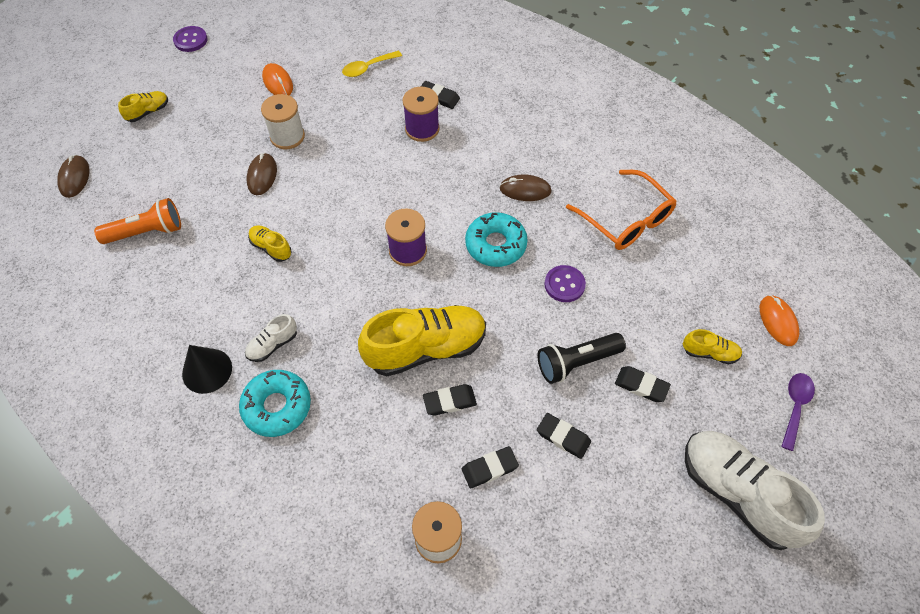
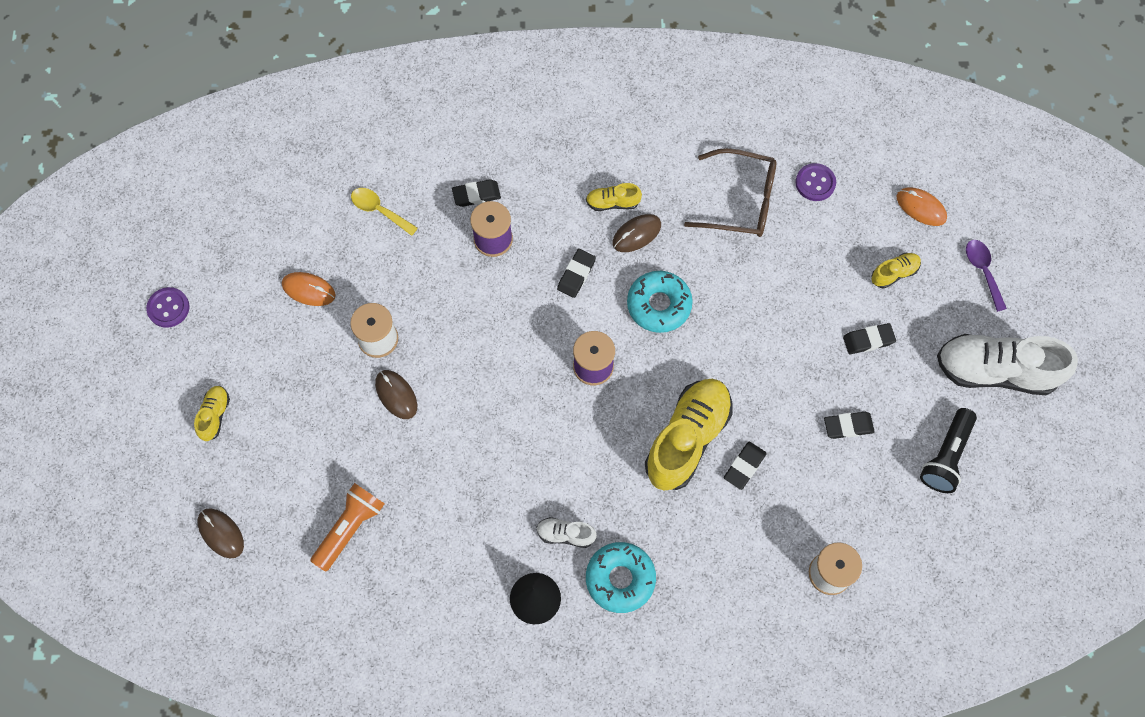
camera: 40 degrees left, 10 degrees up
white shoe [245,314,297,362] -> white shoe turned 90 degrees clockwise [536,517,597,548]
yellow shoe [248,225,292,262] -> yellow shoe moved to [586,183,642,211]
yellow spoon [342,51,402,77] -> yellow spoon turned 105 degrees clockwise [351,188,418,236]
black eraser [462,446,519,488] -> black eraser moved to [557,249,596,298]
black flashlight [537,333,626,384] -> black flashlight moved to [920,408,977,493]
purple button [544,265,586,302] -> purple button moved to [795,163,836,201]
orange glasses [566,170,677,250] -> brown glasses [684,148,777,237]

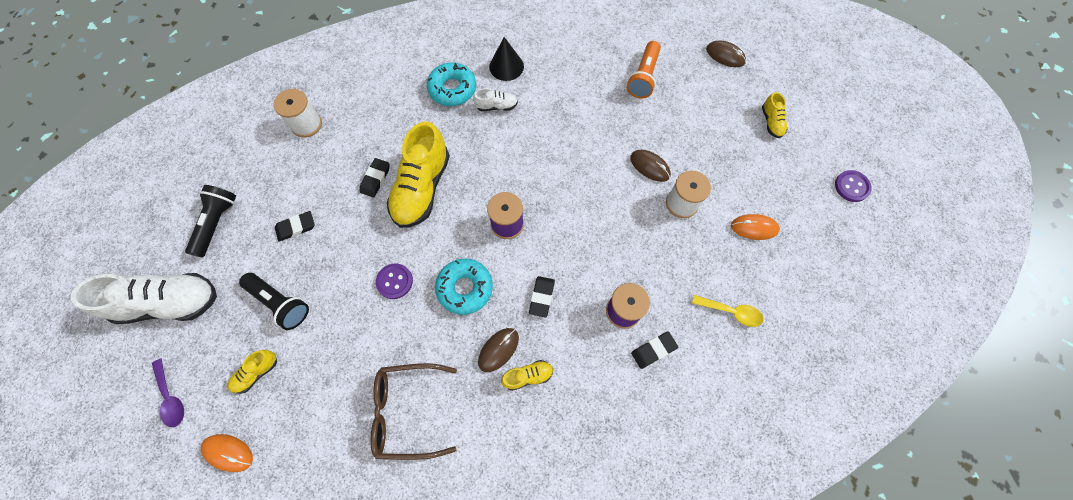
camera: 165 degrees right, 0 degrees up
purple button [795,163,836,201] -> purple button moved to [376,263,413,299]
black eraser [843,323,896,354] -> black flashlight [239,273,309,330]

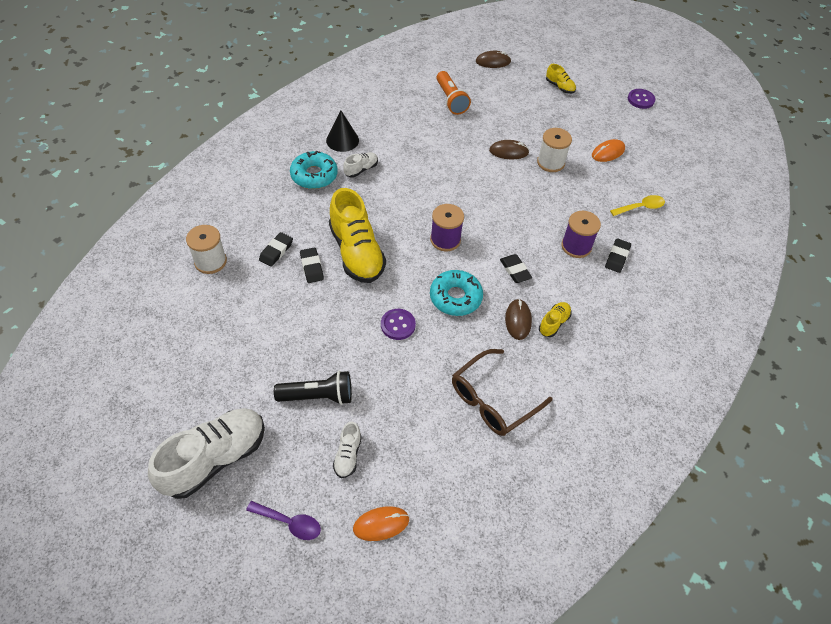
camera: 40 degrees left, 15 degrees down
black flashlight [185,185,236,258] -> none
yellow shoe [227,350,277,394] -> white shoe [333,422,362,478]
black eraser [275,211,315,242] -> black eraser moved to [259,232,293,267]

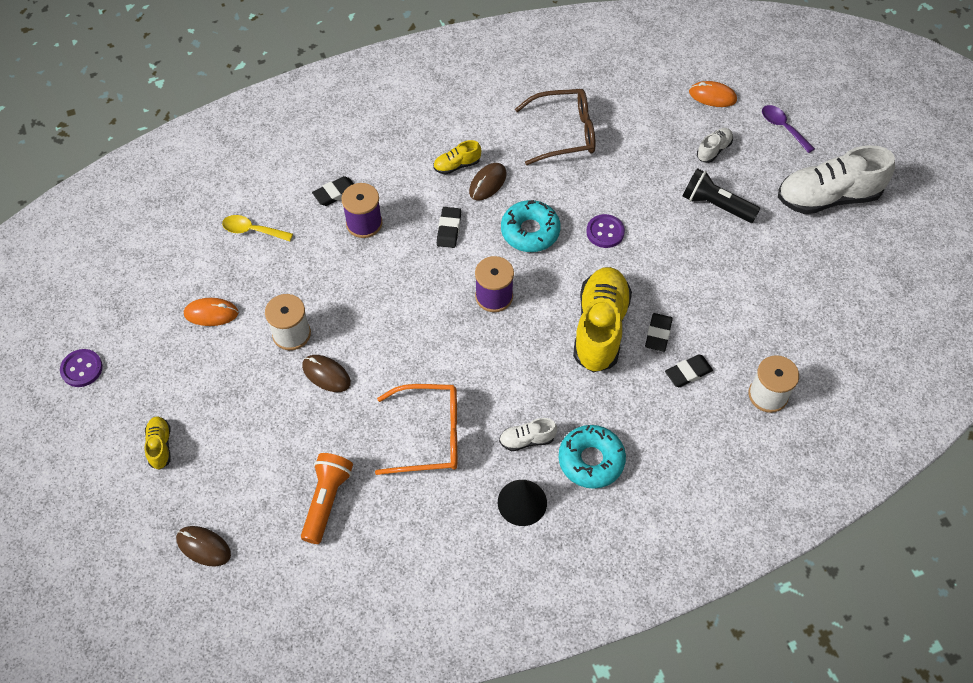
camera: 145 degrees left, 5 degrees up
none -> orange glasses [375,384,457,475]

